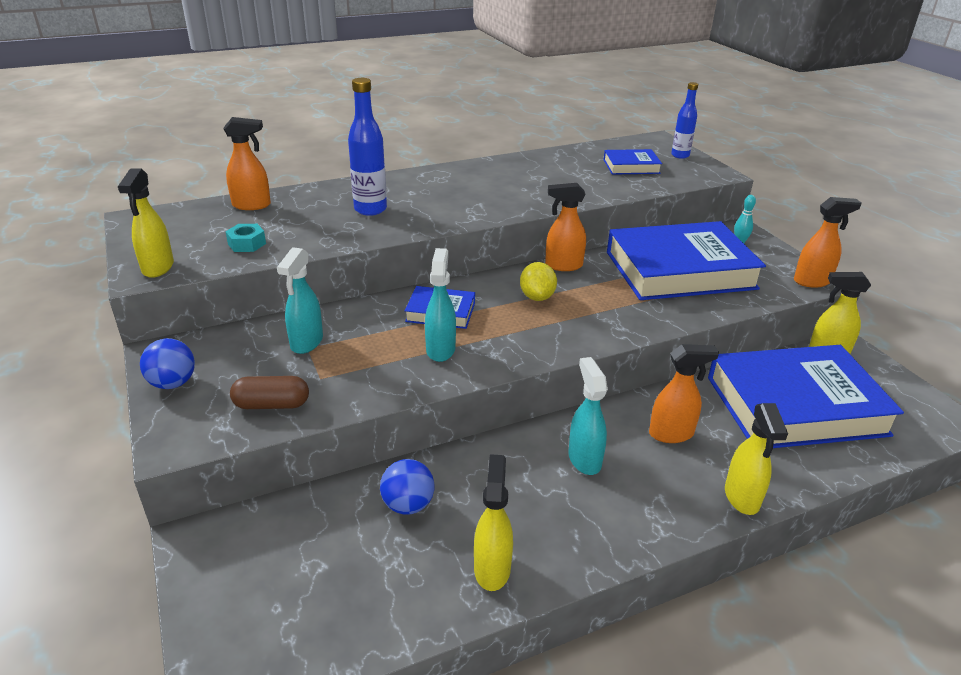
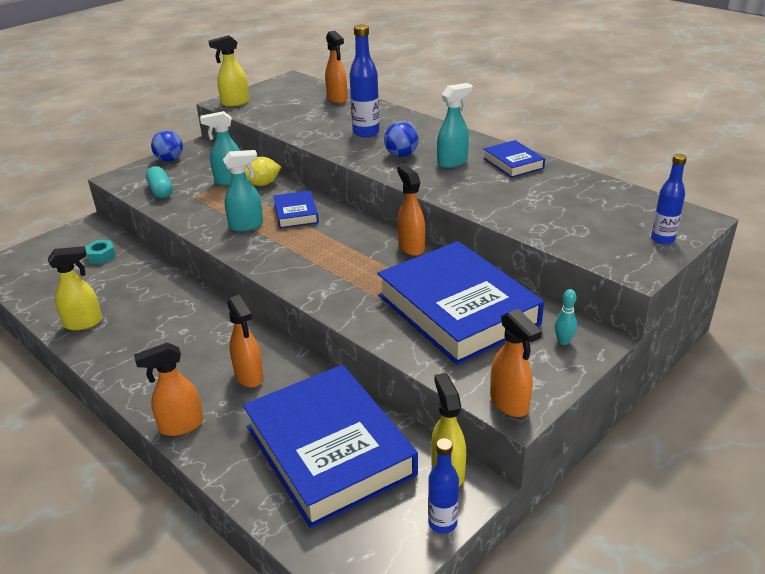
camera: 70 degrees right, 0 degrees up
turquoise nut [225,224,266,252] -> turquoise nut moved to [85,240,116,264]
brown capsule [230,376,309,409] -> turquoise capsule [146,166,173,198]
blue ball [380,459,435,515] -> blue ball moved to [384,122,419,157]
yellow lemon [520,262,557,301] -> yellow lemon moved to [245,157,281,186]
turquoise spray bottle [568,357,608,475] -> turquoise spray bottle moved to [437,83,472,168]
blue book [604,149,662,175] -> blue book moved to [483,140,545,178]
yellow spray bottle [725,403,788,515] -> orange spray bottle [134,342,203,436]
none -> blue bottle [428,438,459,533]

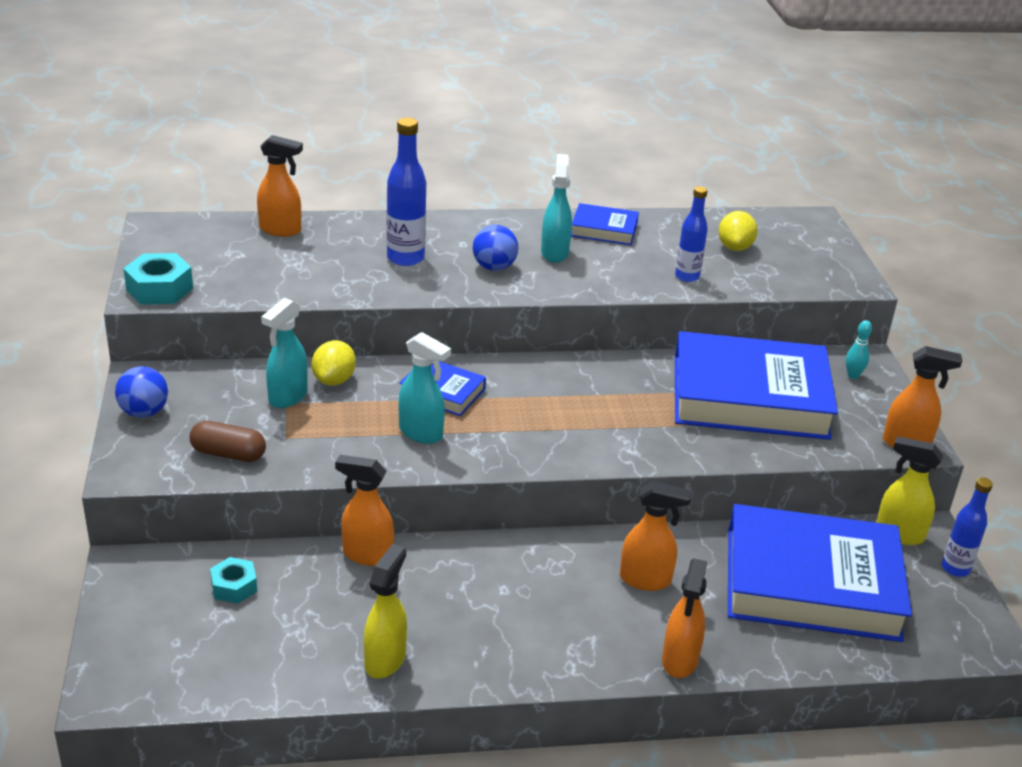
camera: 55 degrees left, 0 degrees up
turquoise capsule [146,166,173,198] -> brown capsule [190,421,266,462]
yellow spray bottle [208,35,249,107] -> turquoise nut [123,253,193,305]
turquoise spray bottle [223,150,263,232] -> turquoise spray bottle turned 105 degrees clockwise [398,332,451,444]
orange spray bottle [397,164,425,256] -> orange spray bottle moved to [335,455,394,566]
blue bottle [651,154,687,244] -> blue bottle moved to [675,186,708,282]
none -> yellow lemon [718,211,758,251]

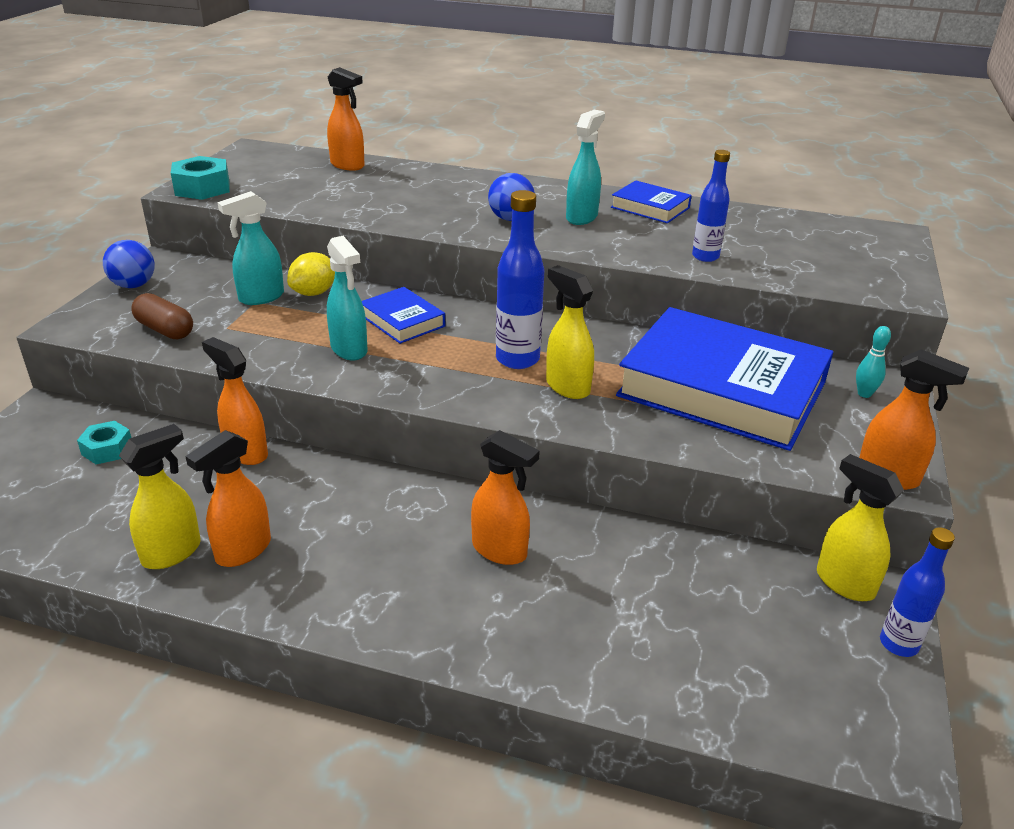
camera: 25 degrees right, 0 degrees up
blue bottle [387,117,426,266] -> blue bottle moved to [496,190,544,369]
orange spray bottle [662,558,707,678] -> orange spray bottle moved to [185,430,271,567]
yellow lemon [718,211,758,251] -> none
blue book [728,504,912,642] -> none
none -> yellow spray bottle [546,265,594,399]

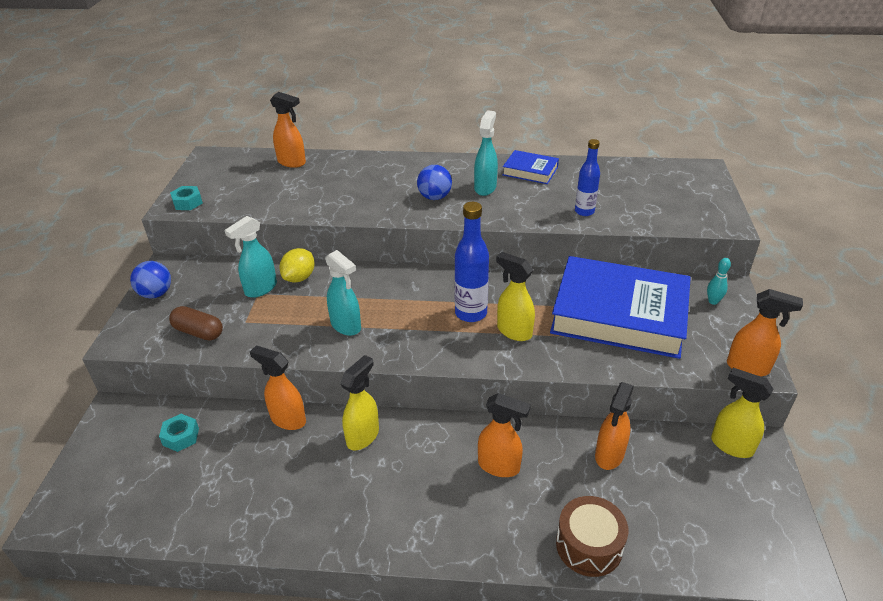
camera: 10 degrees left, 5 degrees up
yellow spray bottle [119,424,201,569] -> yellow spray bottle moved to [340,355,379,450]
turquoise nut [171,156,230,200] -> turquoise nut [170,186,203,210], size x0.65
orange spray bottle [185,430,271,567] -> orange spray bottle moved to [595,382,634,470]
blue book [362,287,445,344] -> none
blue bottle [880,527,955,657] -> none
none -> brown drum [556,496,628,577]

